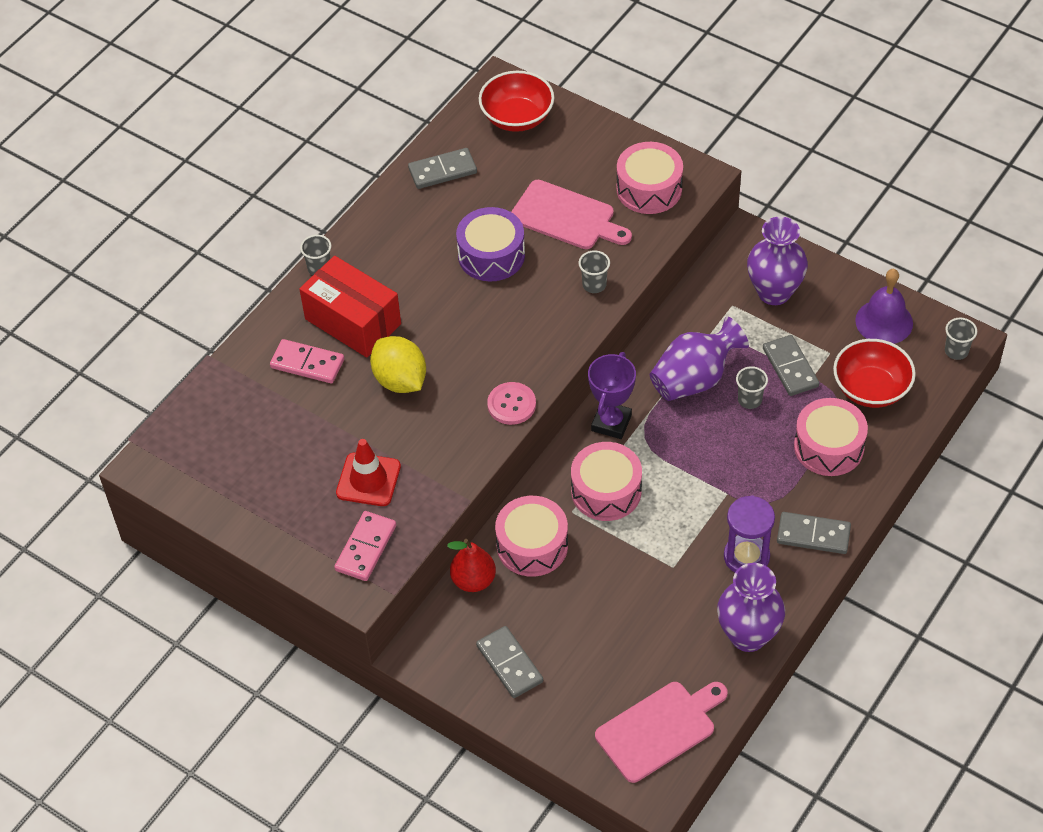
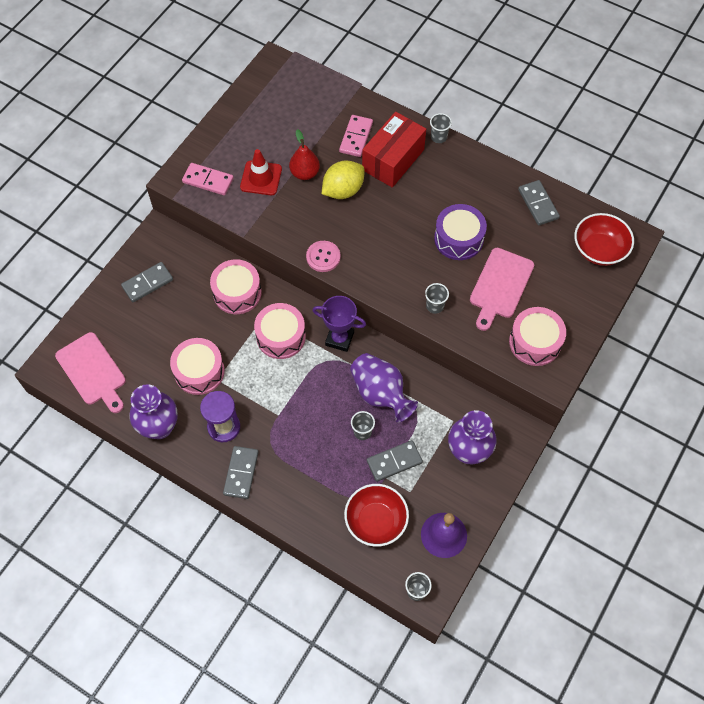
camera: 85 degrees right, 10 degrees up
red pear [447,539,496,592] -> red pear moved to [289,129,320,180]
pink drum [794,398,868,476] -> pink drum moved to [170,338,225,395]

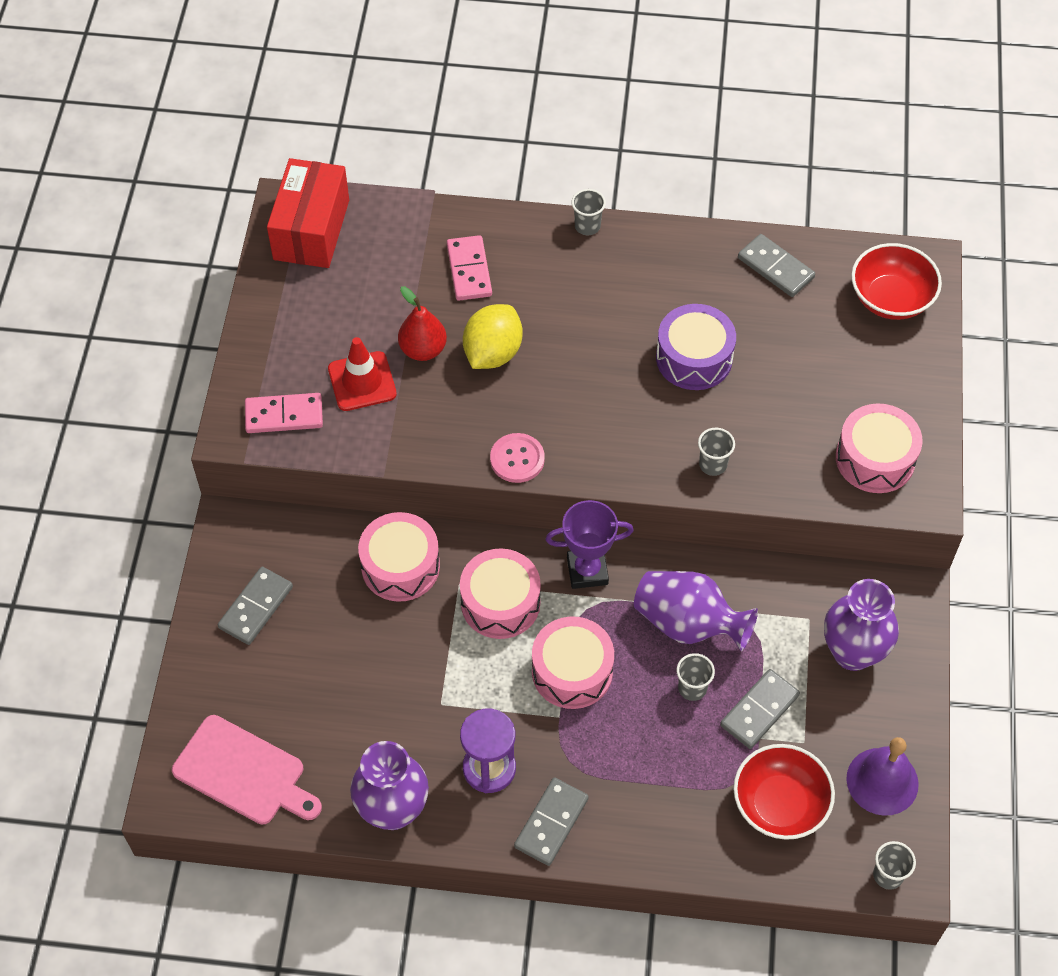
camera: 25 degrees left, 5 degrees down
pink drum [170,338,225,395] -> pink drum moved to [532,616,614,709]
grey domino [223,446,259,499] -> grey domino turned 45 degrees clockwise [514,777,589,866]
red box [362,112,426,188] -> red box moved to [267,158,349,268]
pink cutting board [470,248,534,331] -> none

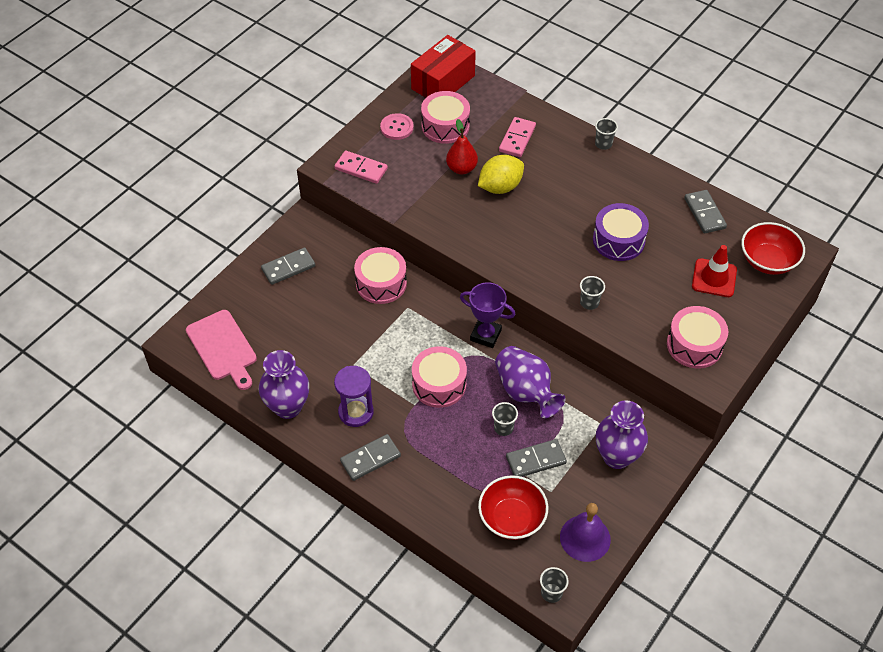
camera: 30 degrees right, 5 degrees down
red traffic cone [328,337,397,411] -> red traffic cone moved to [692,245,737,297]
pink drum [460,548,541,639] -> pink drum moved to [421,91,470,144]
pink button [490,433,545,483] -> pink button moved to [380,113,414,140]

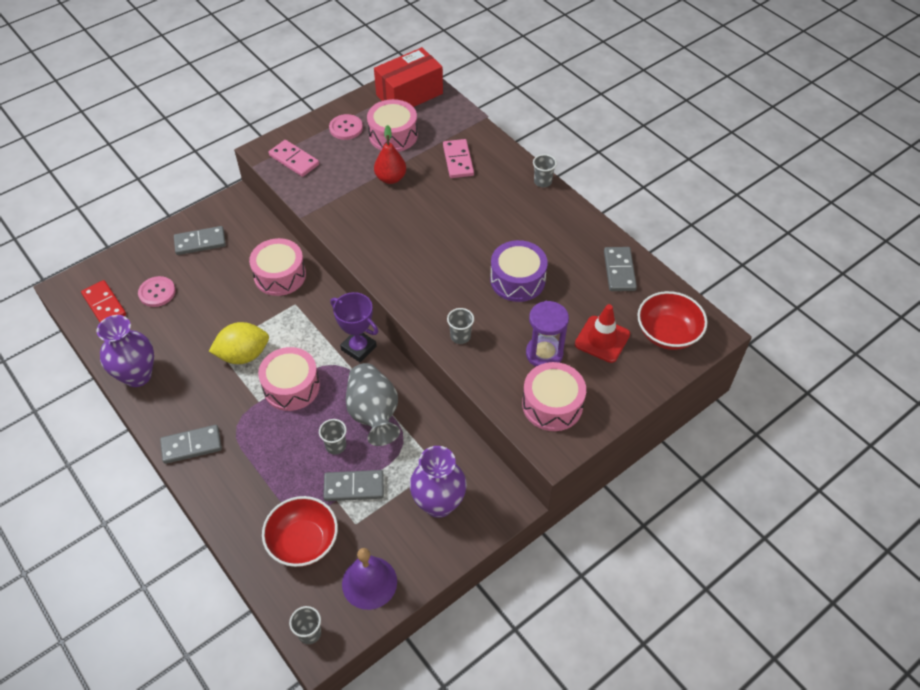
camera: 15 degrees right, 0 degrees up
pink cutting board [186,310,257,390] -> red domino [81,280,126,322]
purple hourglass [334,366,374,427] -> purple hourglass moved to [526,301,569,367]
yellow lemon [478,155,524,194] -> yellow lemon moved to [209,322,269,364]
purple vase [495,346,565,418] -> grey vase [346,363,400,446]
pink domino [499,117,536,157] -> pink domino turned 45 degrees counterclockwise [443,139,474,178]
none -> pink button [138,276,176,307]

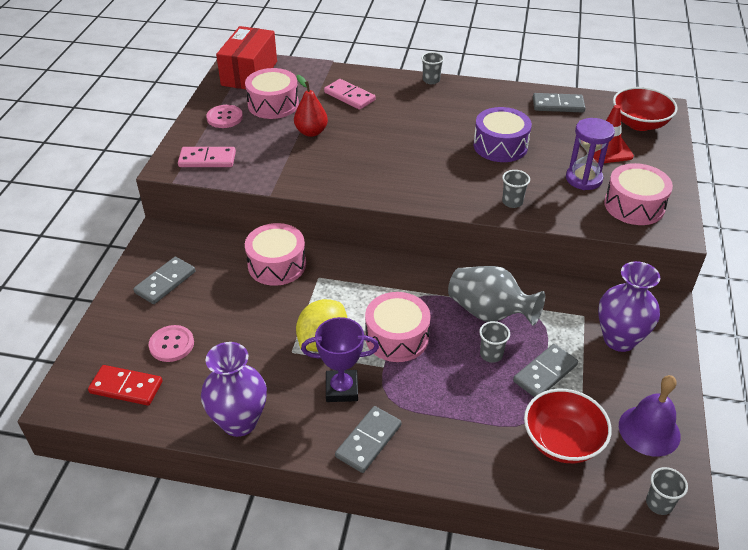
camera: 40 degrees left, 10 degrees down
purple trophy [330,292,378,362] -> purple trophy moved to [301,317,379,402]
grey domino [604,247,637,291] -> grey domino turned 45 degrees counterclockwise [533,93,585,112]

